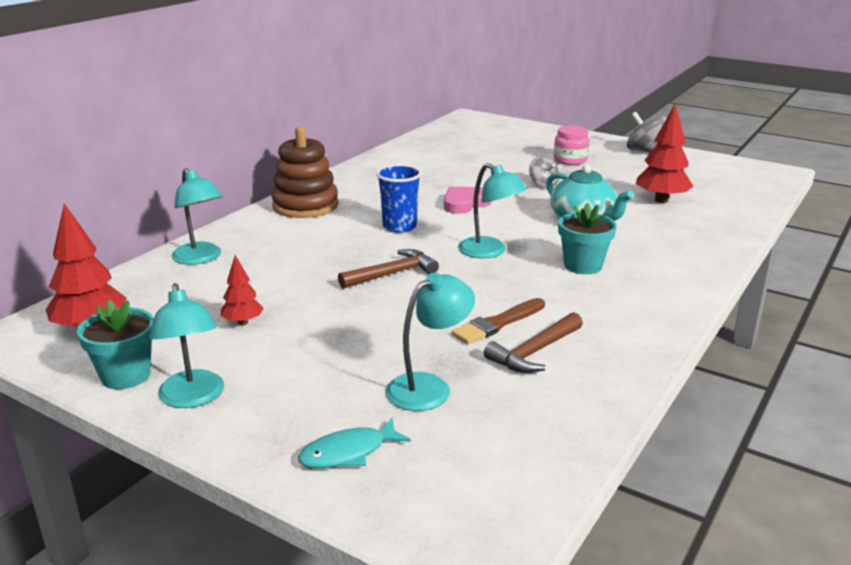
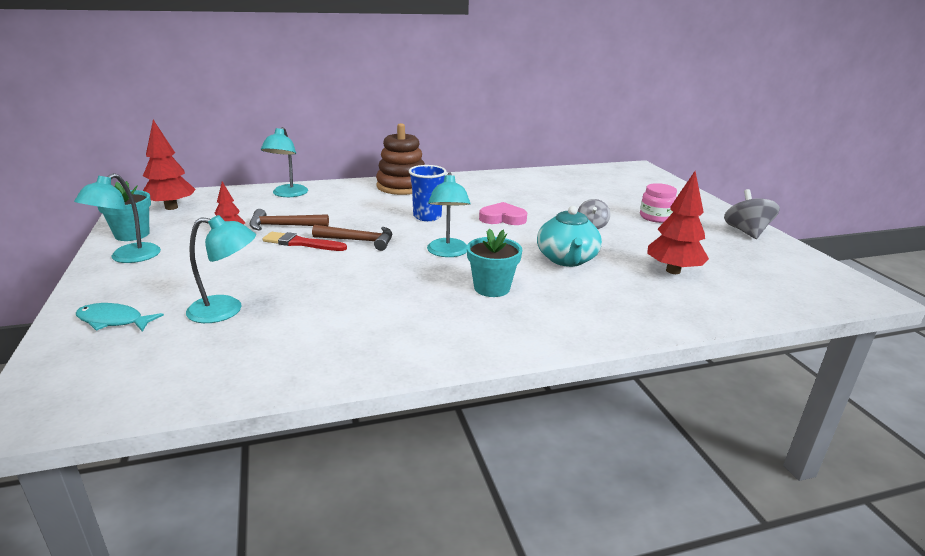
camera: 40 degrees right, 0 degrees up
brown brush [452,298,545,344] -> none
brown hammer [484,312,583,373] -> brown hammer moved to [250,209,329,231]
none -> red brush [262,232,347,251]

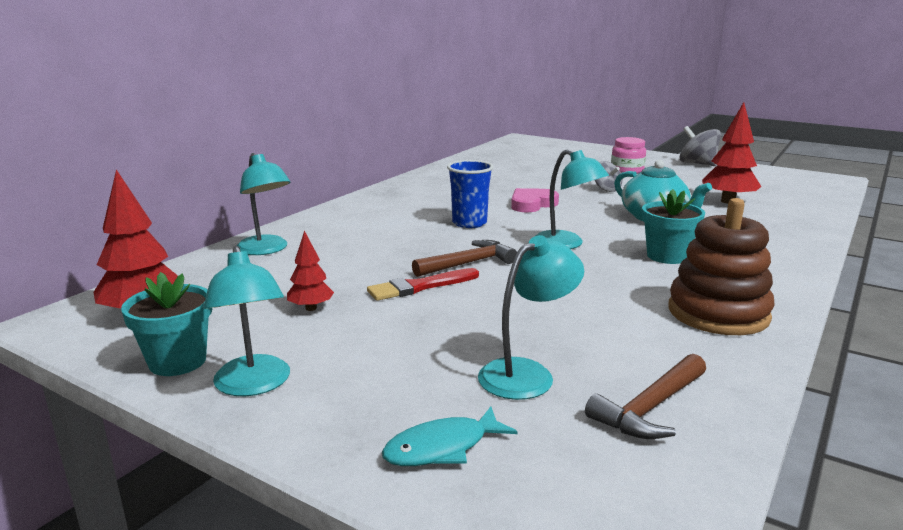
camera: 40 degrees left, 5 degrees down
brown hammer [250,209,329,231] -> brown hammer moved to [585,354,706,439]
brown stacking toy [376,123,425,195] -> brown stacking toy moved to [668,198,775,335]

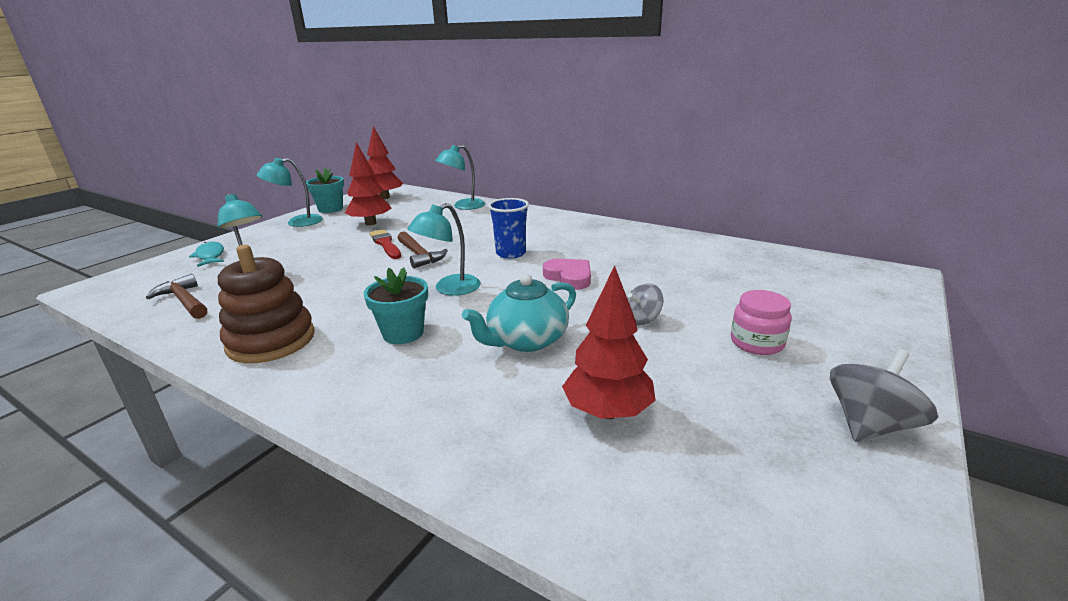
camera: 90 degrees right, 5 degrees up
red tree [287,230,334,311] -> red tree [345,142,392,226], size x1.76

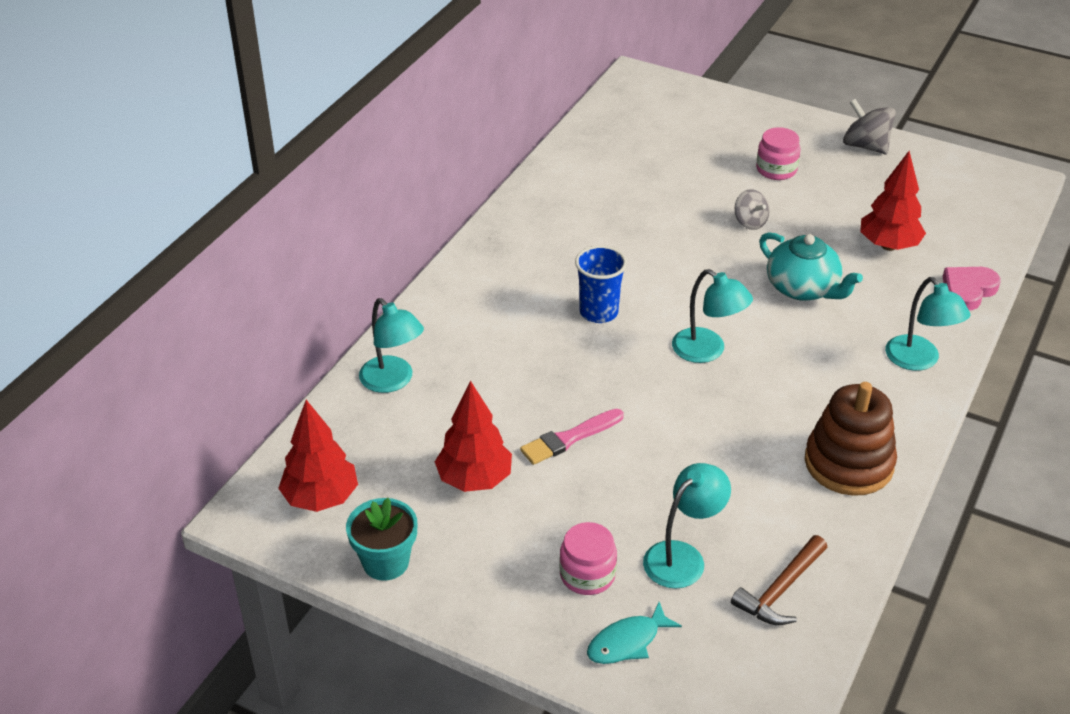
camera: 95 degrees left, 15 degrees up
turquoise lamp [257,158,323,227] -> turquoise lamp moved to [885,277,971,371]
turquoise flower pot [364,267,428,344] -> none
red brush [369,229,401,259] -> pink brush [520,409,624,465]
brown hammer [398,231,448,268] -> none
pink heart [543,259,591,290] -> pink heart moved to [943,267,1001,311]
none -> pink jar [559,522,617,595]

